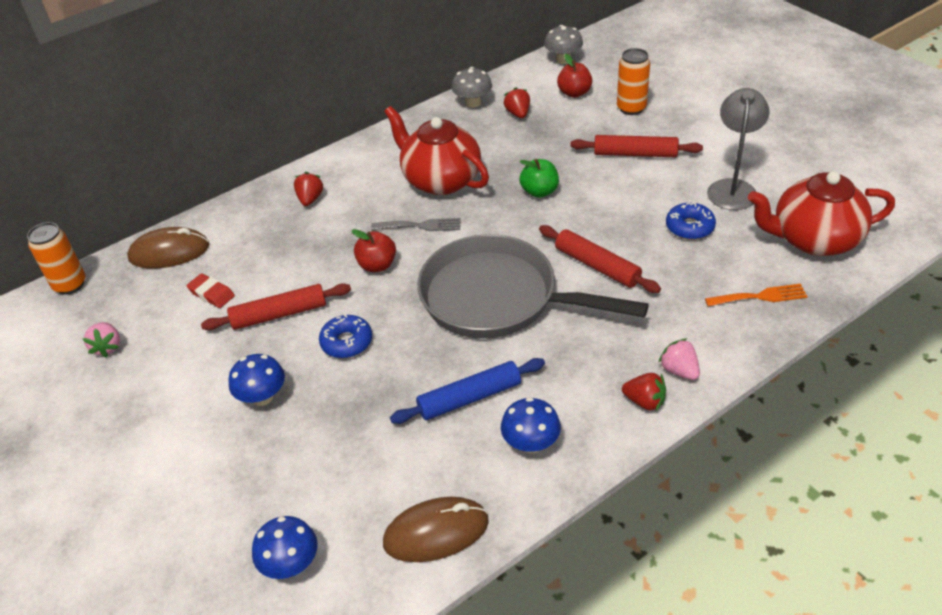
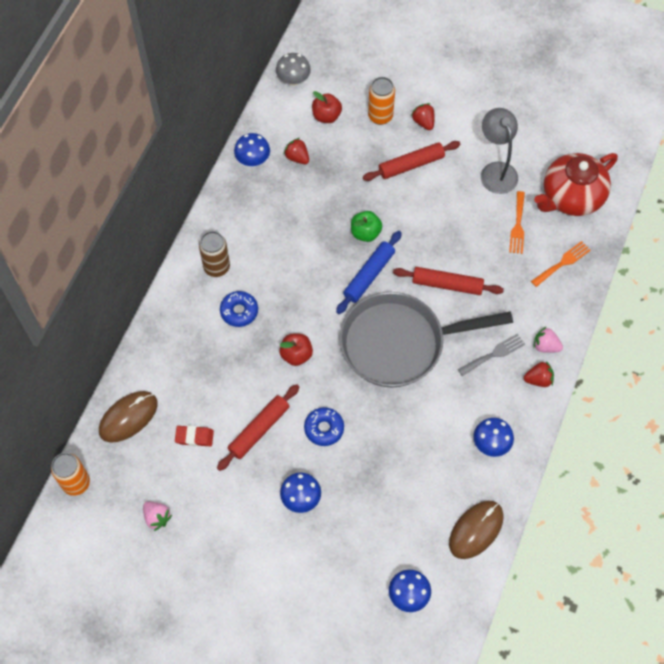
camera: 35 degrees left, 20 degrees up
red strawberry [294,172,323,206] -> red strawberry moved to [411,103,435,130]
grey fork [371,218,461,231] -> grey fork moved to [458,333,525,376]
red teapot [384,106,489,195] -> none
blue rolling pin [390,358,545,424] -> blue rolling pin moved to [336,231,402,314]
grey mushroom [451,67,492,108] -> blue mushroom [234,133,270,166]
blue donut [666,202,716,240] -> blue donut moved to [220,291,258,327]
none -> brown can [199,231,230,277]
none -> orange fork [509,191,525,254]

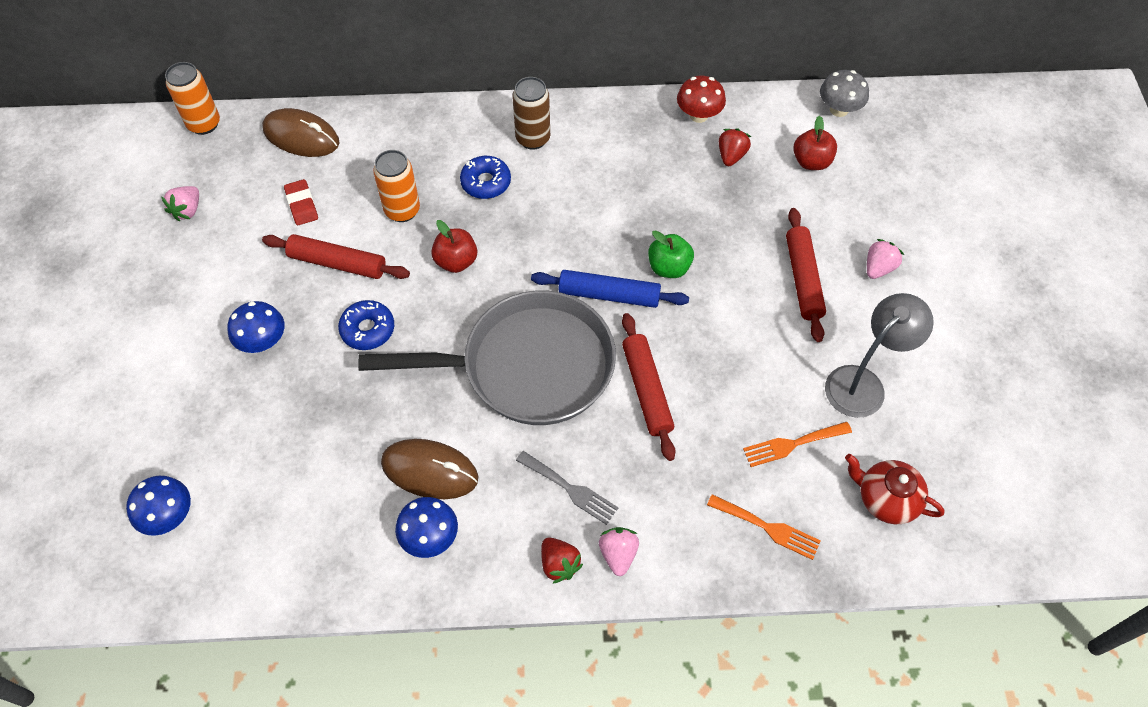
camera: 65 degrees right, 5 degrees down
blue mushroom [234,133,270,166] -> red mushroom [677,76,726,123]
grey pan [340,292,513,387] -> grey pan turned 120 degrees clockwise [358,291,616,425]
red rolling pin [363,141,461,181] -> red rolling pin turned 45 degrees clockwise [786,208,826,342]
orange can [368,77,395,125] -> orange can moved to [373,150,420,222]
red strawberry [411,103,435,130] -> pink strawberry [867,239,904,279]
brown mouse [449,501,504,559] -> brown mouse moved to [381,439,478,499]
red teapot [534,153,618,216] -> red teapot [845,454,945,524], size x0.60

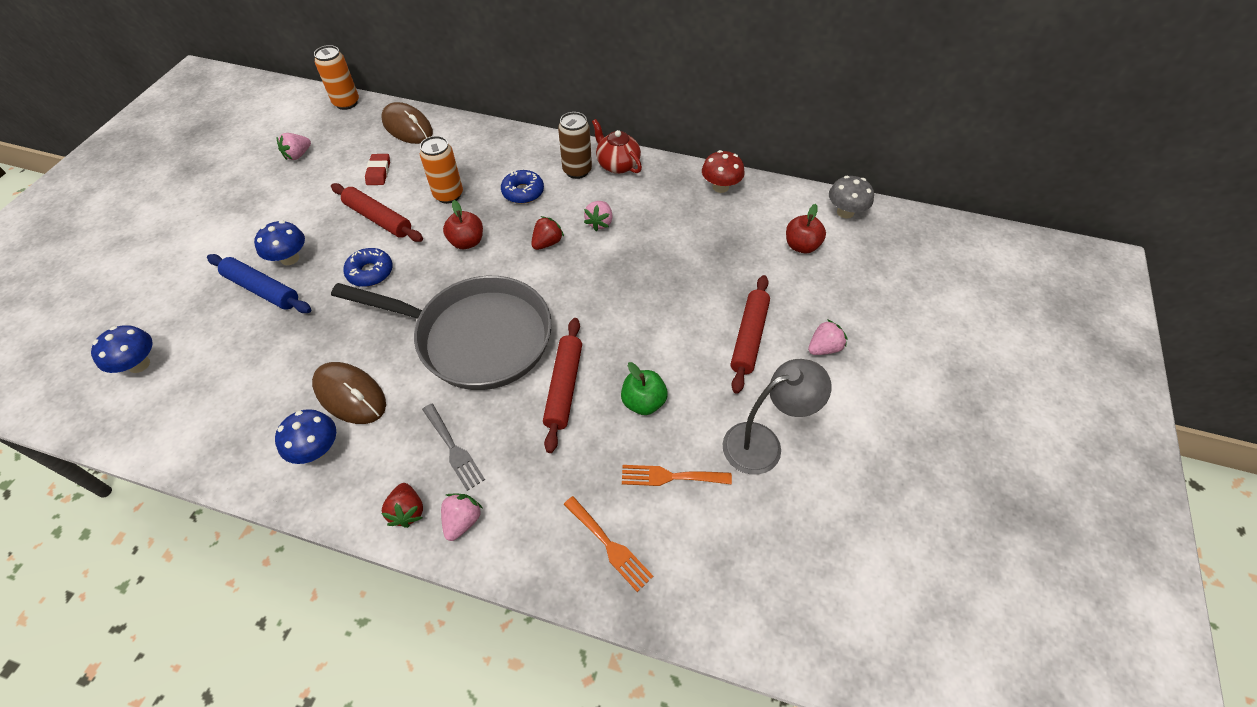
camera: 20 degrees right, 5 degrees down
blue rolling pin [531,270,689,308] -> blue rolling pin moved to [207,254,311,313]
green apple [648,230,694,278] -> green apple moved to [621,362,668,415]
red strawberry [719,128,751,166] -> red strawberry moved to [531,216,564,250]
red teapot [845,454,945,524] -> red teapot moved to [592,119,642,174]
none -> pink strawberry [584,201,613,231]

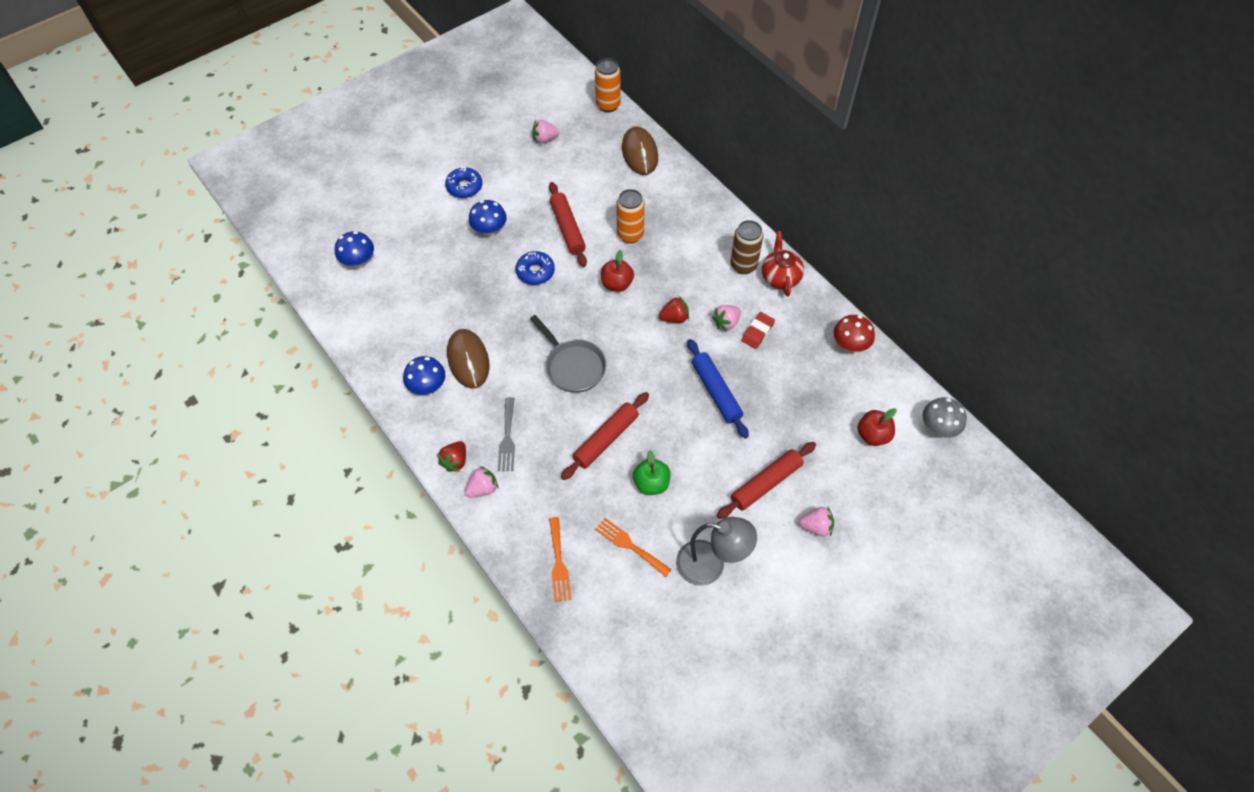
camera: 35 degrees right, 5 degrees up
blue rolling pin [207,254,311,313] -> blue rolling pin moved to [687,339,749,439]
grey pan [331,276,552,390] -> grey pan [530,315,606,393], size x0.55
red eraser [365,154,390,185] -> red eraser moved to [741,312,775,349]
blue donut [501,170,544,204] -> blue donut moved to [445,167,482,198]

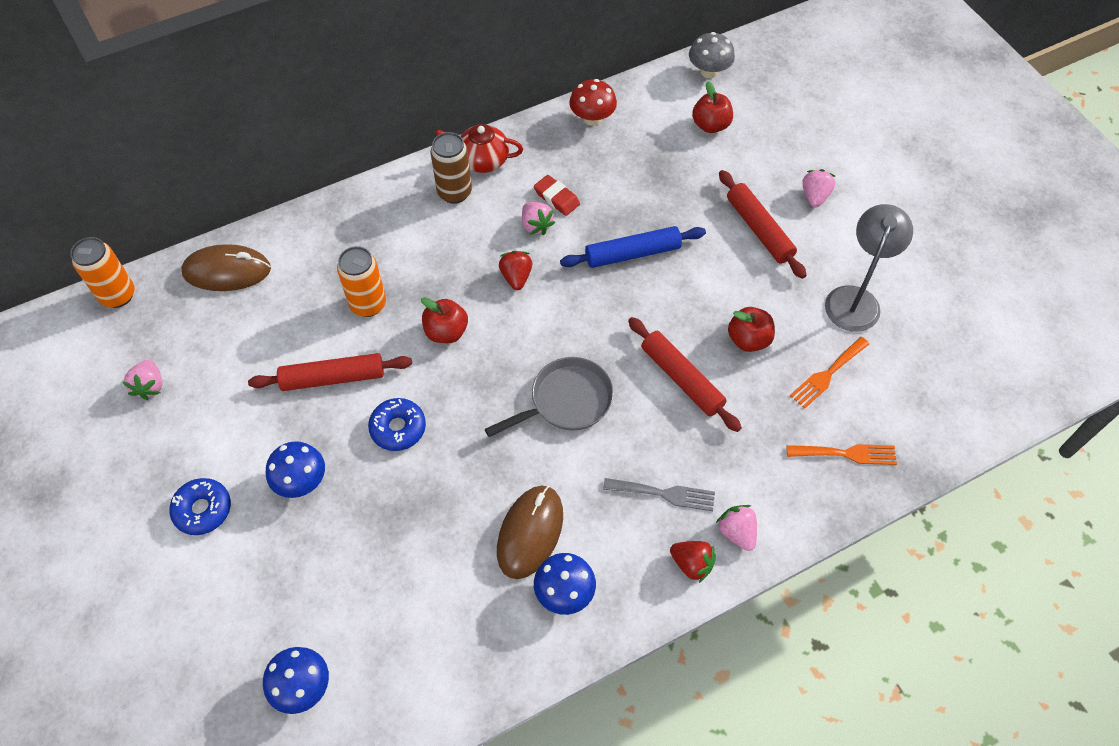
camera: 80 degrees left, 0 degrees up
brown mouse [447,329,489,389] -> brown mouse turned 60 degrees counterclockwise [497,485,563,579]
green apple [633,450,671,495] -> red apple [728,307,775,352]

